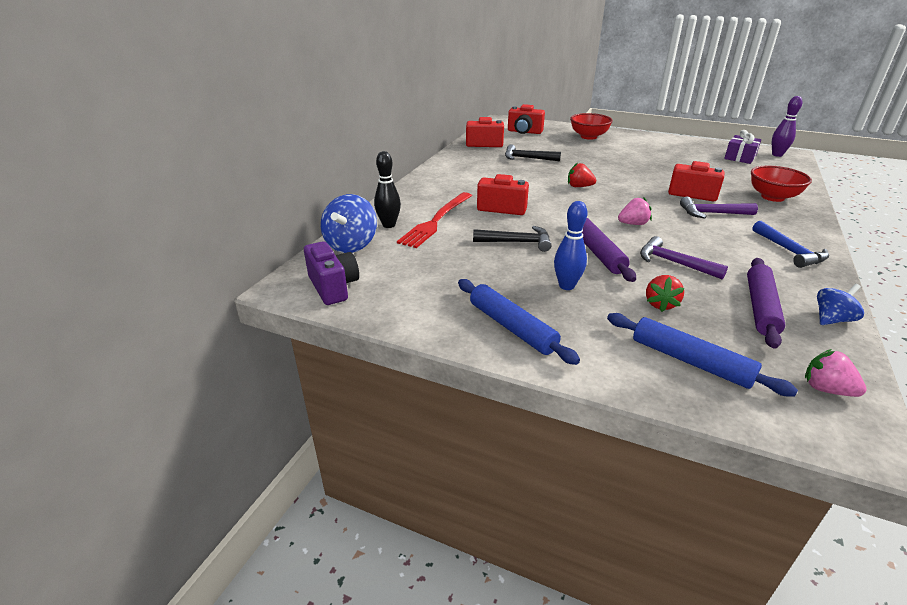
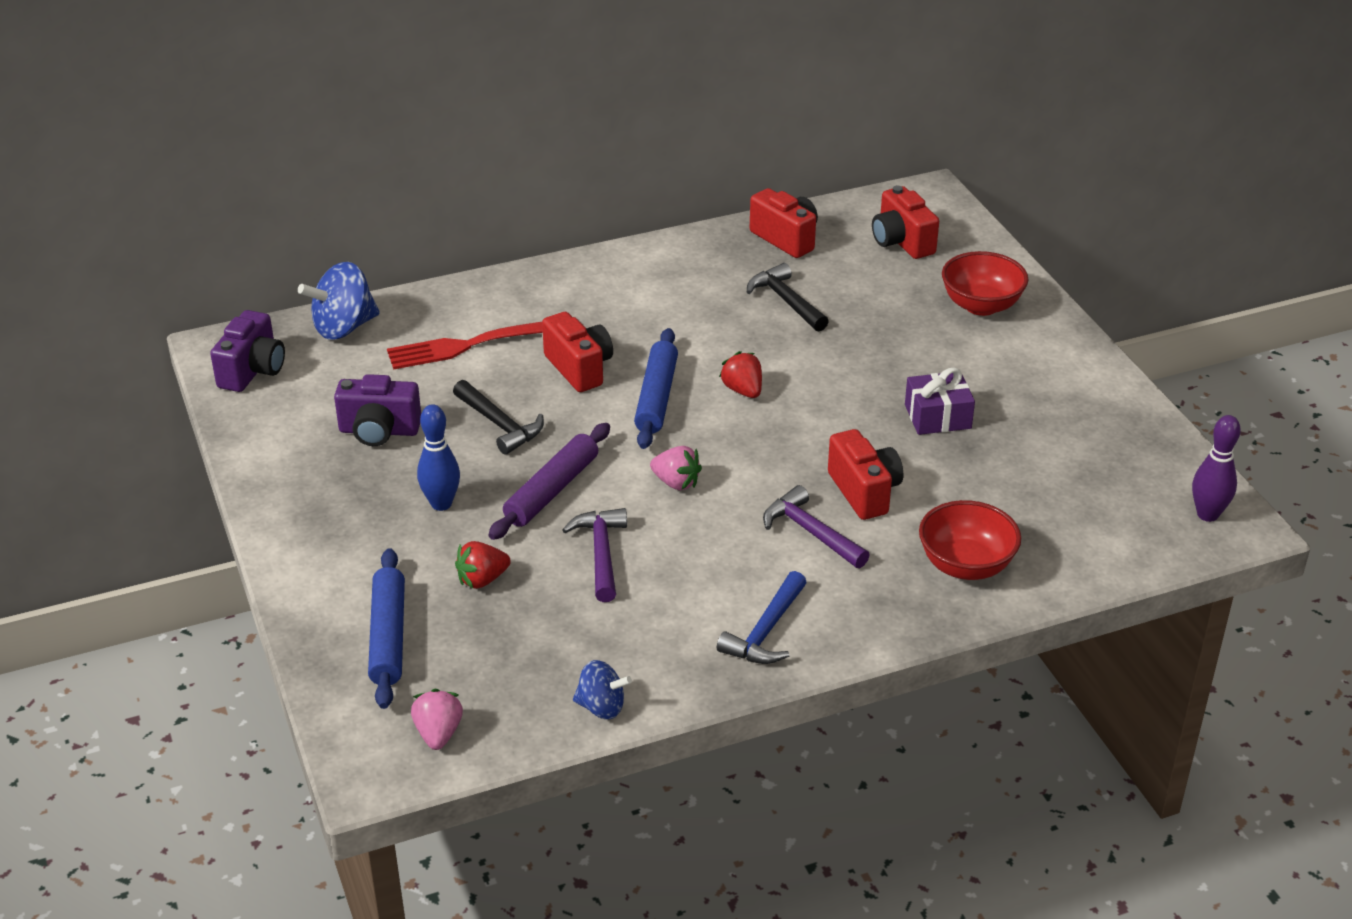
camera: 45 degrees right, 5 degrees up
black bowling pin [374,151,401,228] -> none
blue rolling pin [458,279,580,365] -> blue rolling pin moved to [634,328,678,449]
purple gift [724,130,761,164] -> purple gift moved to [905,368,975,435]
purple rolling pin [747,258,785,349] -> none
none -> purple camera [334,374,421,446]

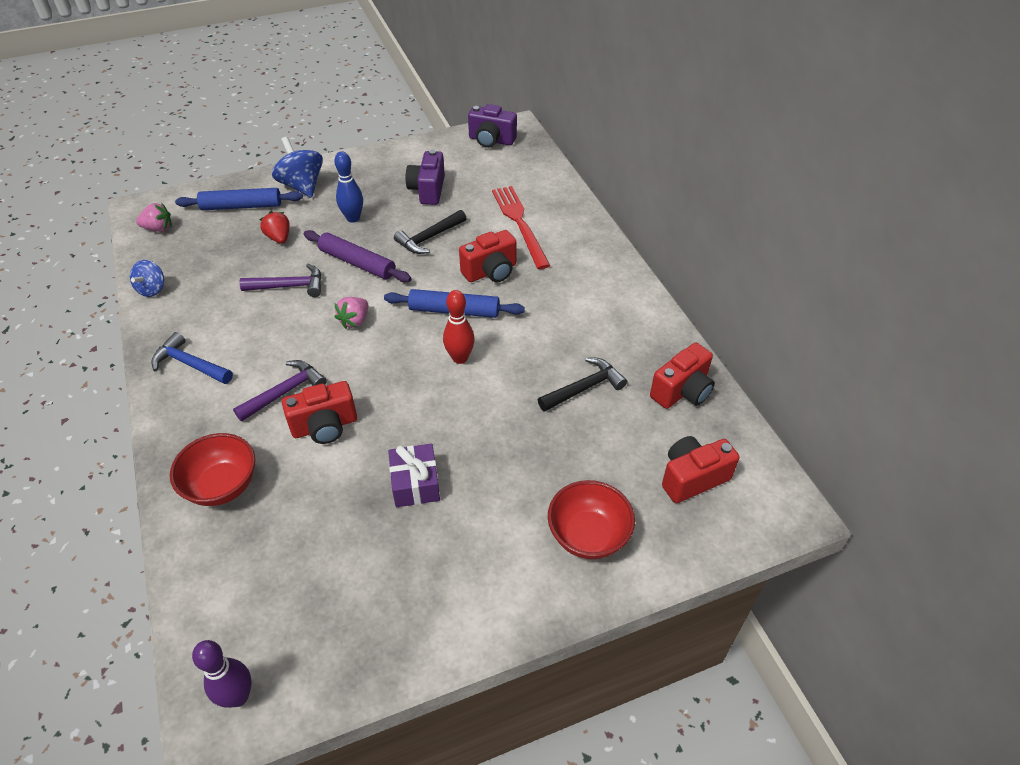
camera: 90 degrees right, 10 degrees up
blue spinning top [298,262,380,340] -> blue spinning top moved to [272,137,323,198]
red strawberry [719,351,762,398] -> red bowling pin [443,290,475,364]

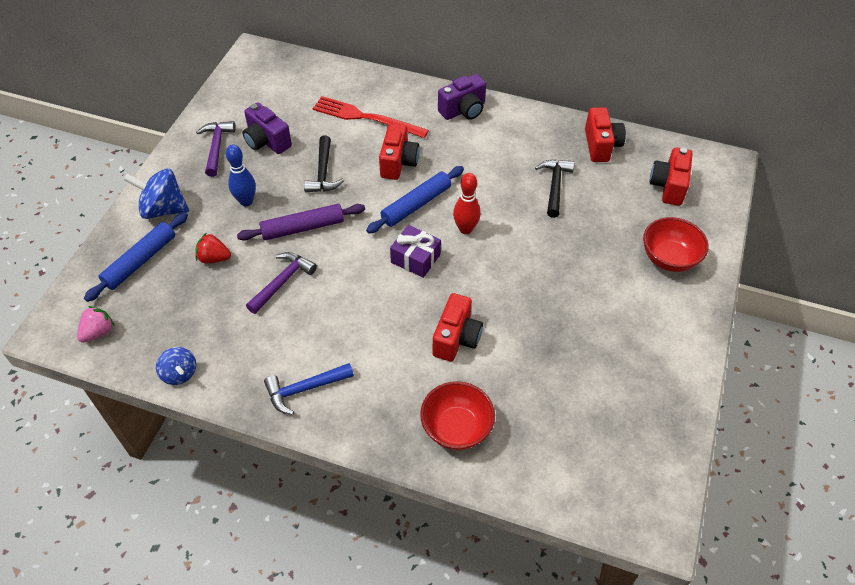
camera: 50 degrees left, 5 degrees up
purple bowling pin [192,640,252,708] -> none
purple hammer [233,360,327,422] -> purple hammer moved to [196,121,235,177]
pink strawberry [335,297,368,329] -> none
purple gift [388,444,440,507] -> purple gift moved to [390,225,441,278]
purple camera [468,104,517,148] -> purple camera moved to [438,74,486,120]

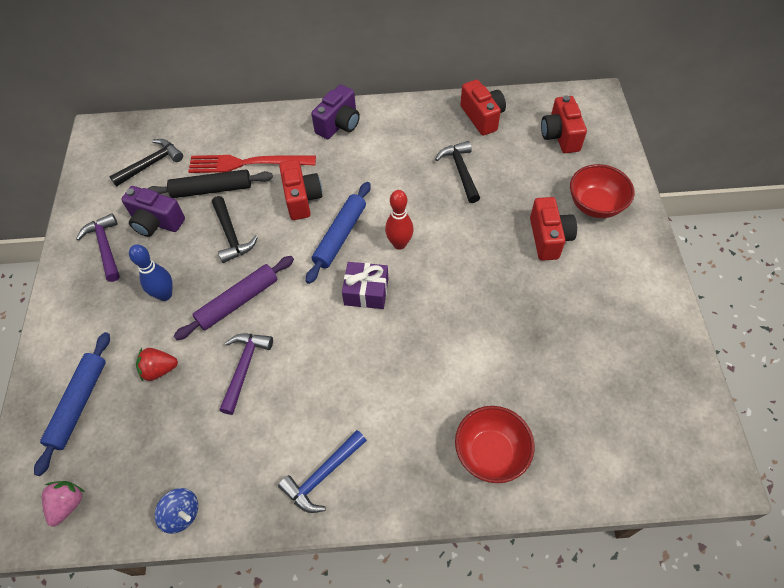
camera: 20 degrees left, 5 degrees up
blue spinning top [124,169,189,219] -> none
red camera [432,293,483,362] -> red camera moved to [530,197,577,261]
none -> black hammer [109,139,183,187]
none -> black rolling pin [148,169,273,198]

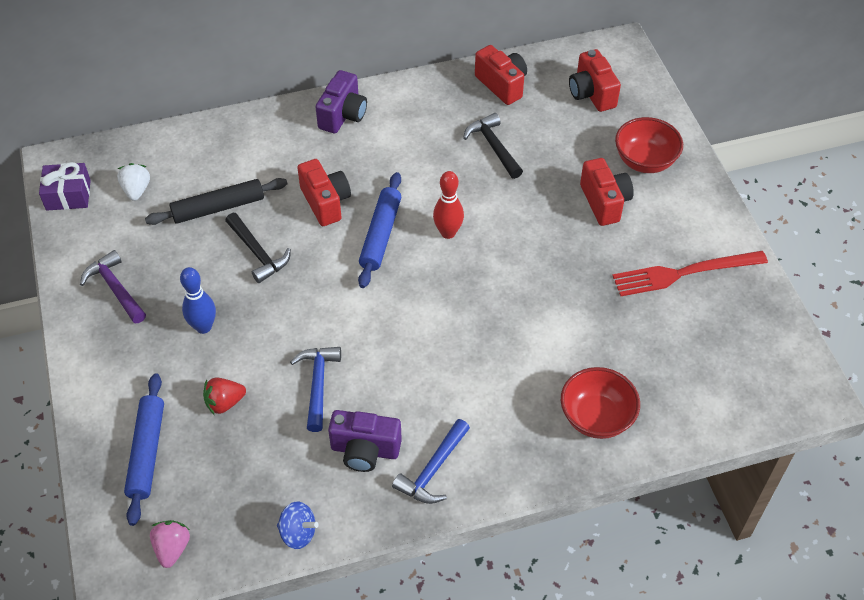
camera: 15 degrees left, 5 degrees down
black hammer [109,139,183,187] -> white strawberry [117,163,150,201]
purple camera [121,186,185,237] -> purple camera moved to [328,410,402,472]
purple rolling pin [174,256,294,340] -> none
red fork [188,155,316,173] -> red fork moved to [612,251,768,296]
purple hammer [219,334,273,415] -> blue hammer [290,347,341,432]
purple gift [342,262,388,309] -> purple gift moved to [39,162,91,211]

